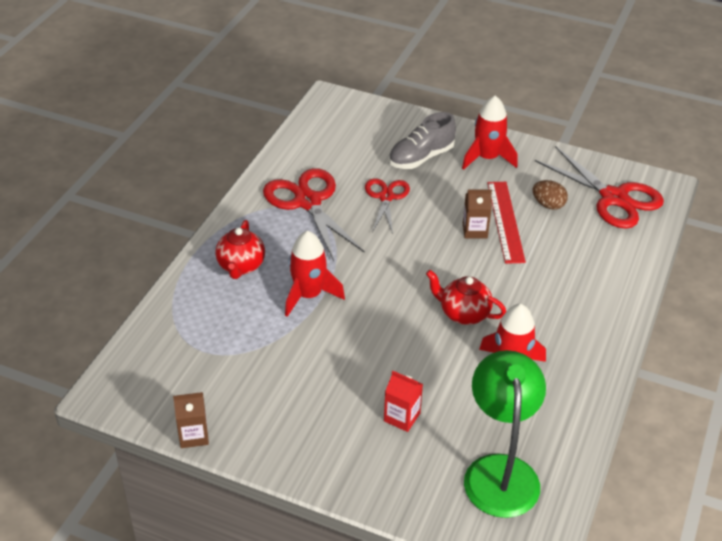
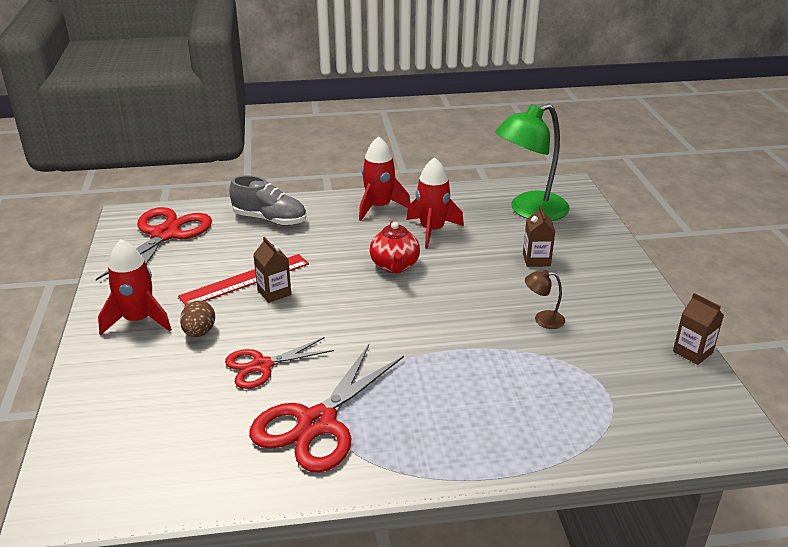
camera: 120 degrees left, 10 degrees down
red teapot [215,220,265,279] -> none
red rocket [285,231,345,317] -> red rocket moved to [359,136,411,221]
red carton [384,371,423,432] -> brown carton [523,206,555,267]
grey shoe [389,112,456,169] -> grey shoe moved to [229,175,307,226]
brown egg [533,180,568,210] -> brown egg moved to [180,300,215,337]
none -> brown lamp [525,270,565,329]

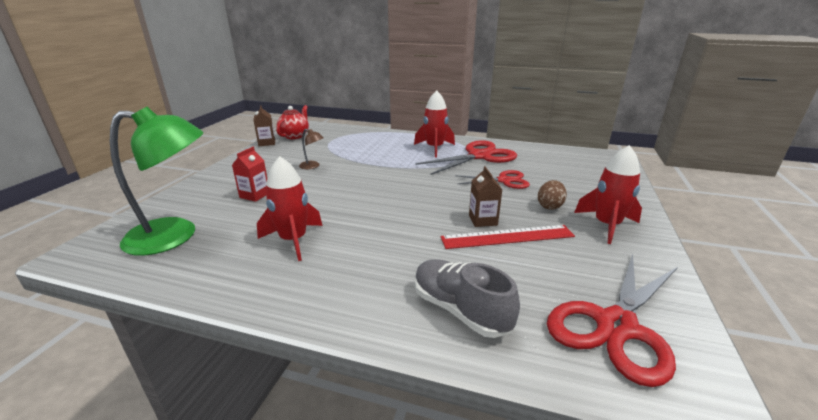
camera: 155 degrees left, 5 degrees down
red rocket [359,136,411,221] -> red rocket moved to [414,90,455,157]
red teapot [370,221,420,273] -> red teapot moved to [276,105,309,139]
brown carton [523,206,555,267] -> red carton [232,147,267,202]

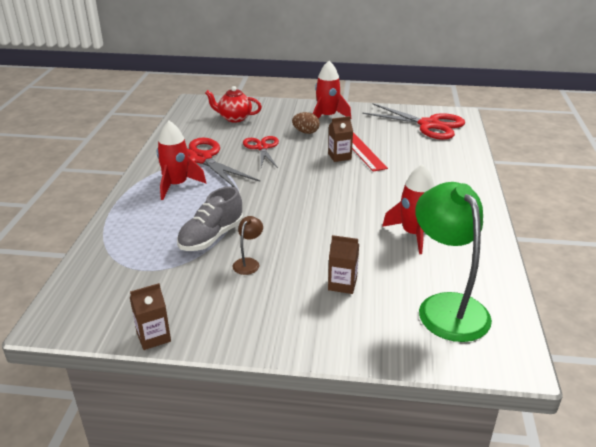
camera: 100 degrees left, 5 degrees up
red carton [232,147,267,202] -> brown carton [328,235,359,294]
red teapot [276,105,309,139] -> red teapot moved to [205,86,262,123]
grey shoe [414,259,520,338] -> grey shoe moved to [177,186,243,251]

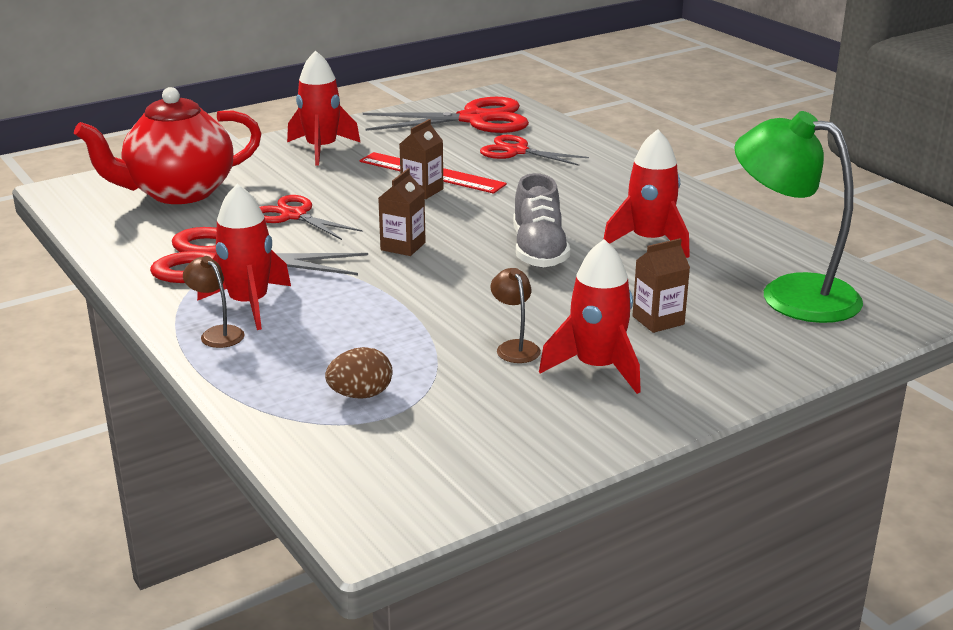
camera: 40 degrees left, 5 degrees down
brown carton [130,283,171,350] -> brown carton moved to [378,168,426,256]
grey shoe [177,186,243,251] -> grey shoe moved to [513,173,570,268]
red teapot [205,86,262,123] -> red teapot [74,87,262,204], size x1.71
brown egg [292,112,320,134] -> brown egg moved to [325,347,393,399]
none -> brown lamp [183,256,245,348]
none -> red scissors [480,135,589,166]
none -> red rocket [539,239,641,394]

